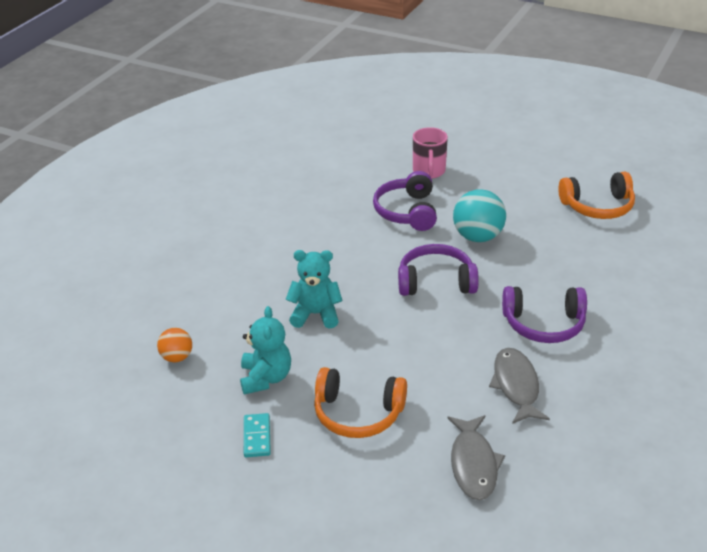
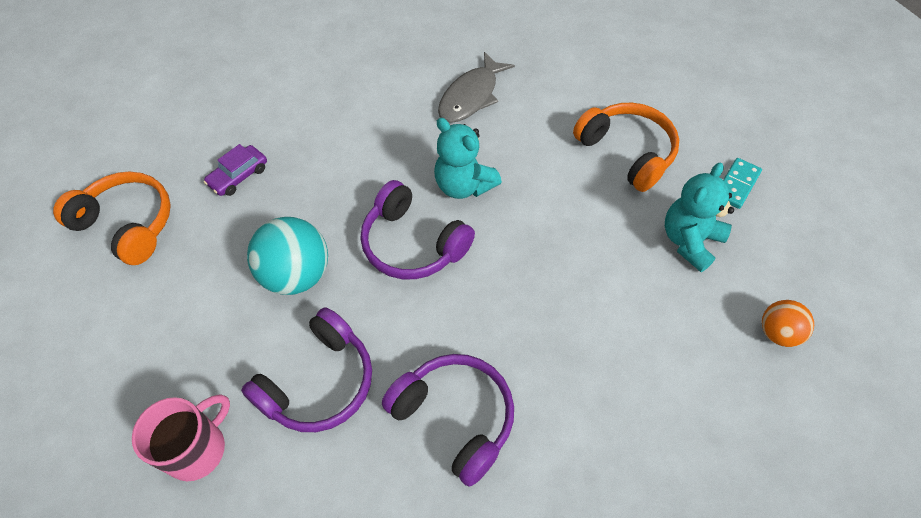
camera: 140 degrees left, 20 degrees up
turquoise teddy bear [286,250,343,329] -> turquoise teddy bear moved to [434,118,502,199]
grey fish [448,415,505,500] -> none
purple headphones [502,286,587,343] -> purple headphones moved to [382,354,514,487]
none -> purple car [204,144,267,196]

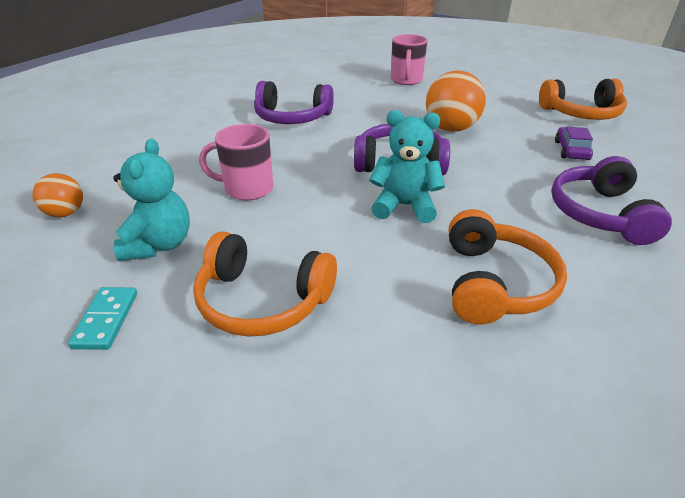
camera: 145 degrees right, 20 degrees down
purple headphones [241,307,372,432] -> purple headphones moved to [551,156,672,245]
turquoise ball [247,217,328,295] -> orange ball [426,70,486,132]
grey fish [438,52,515,123] -> orange headphones [449,209,567,324]
none -> pink mug [199,124,273,201]

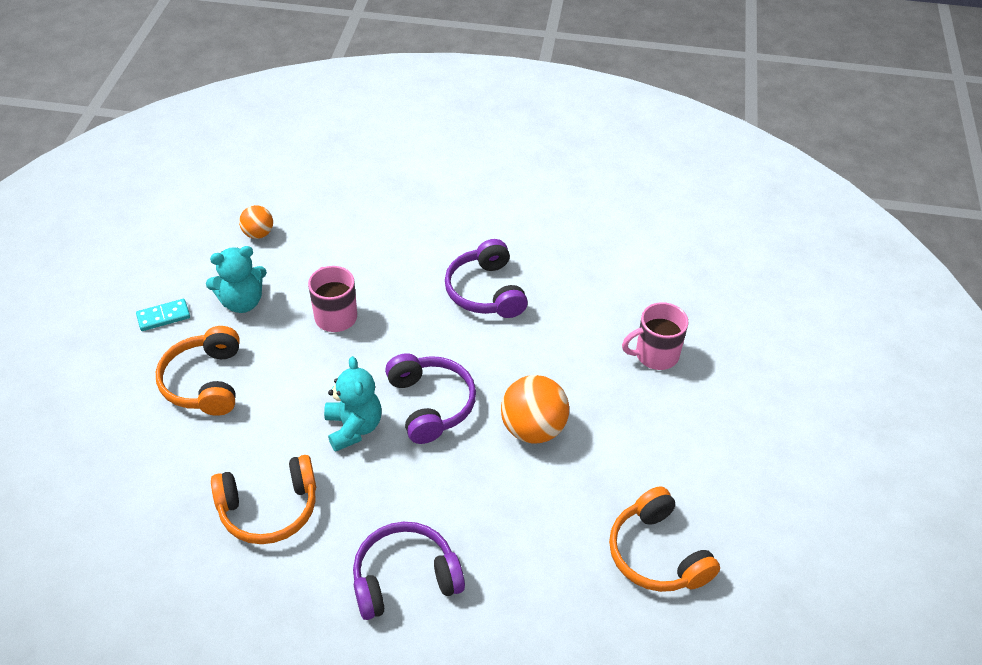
camera: 65 degrees right, 10 degrees up
purple car [555,127,593,160] -> none

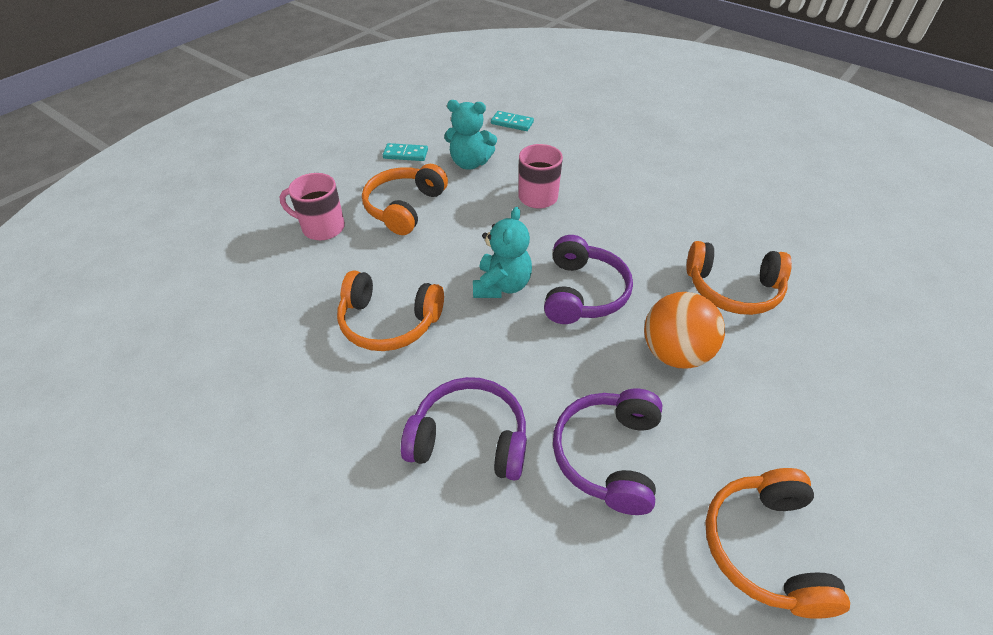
camera: 30 degrees right, 0 degrees up
orange ball [239,205,273,239] -> turquoise domino [491,111,534,131]
purple headphones [445,239,528,318] -> purple headphones moved to [553,388,662,515]
pink mug [622,302,688,370] -> pink mug moved to [279,173,345,240]
none -> orange headphones [686,241,792,315]

